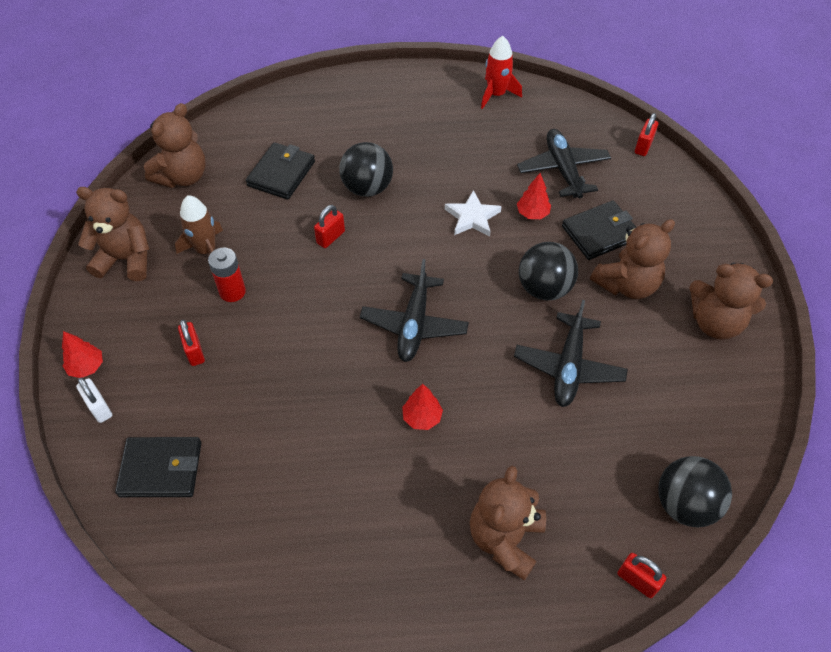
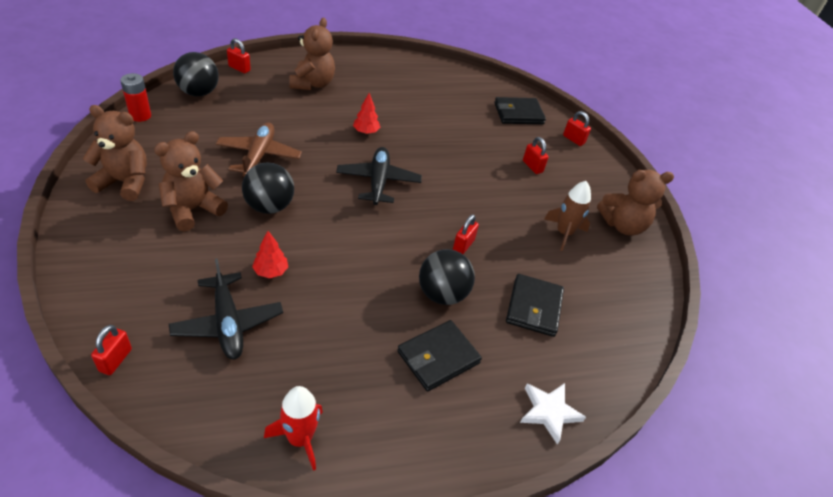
camera: 165 degrees right, 10 degrees down
red tree [62,331,103,378] -> none
white padlock [76,377,112,423] -> red padlock [563,111,591,146]
brown teddy bear [144,103,206,188] -> none
red battery [208,248,246,302] -> red battery moved to [120,73,151,122]
white star [445,190,502,237] -> white star moved to [520,383,586,445]
black plane [514,300,628,407] -> brown plane [216,122,302,177]
black wallet [562,200,636,260] -> black wallet moved to [397,320,482,392]

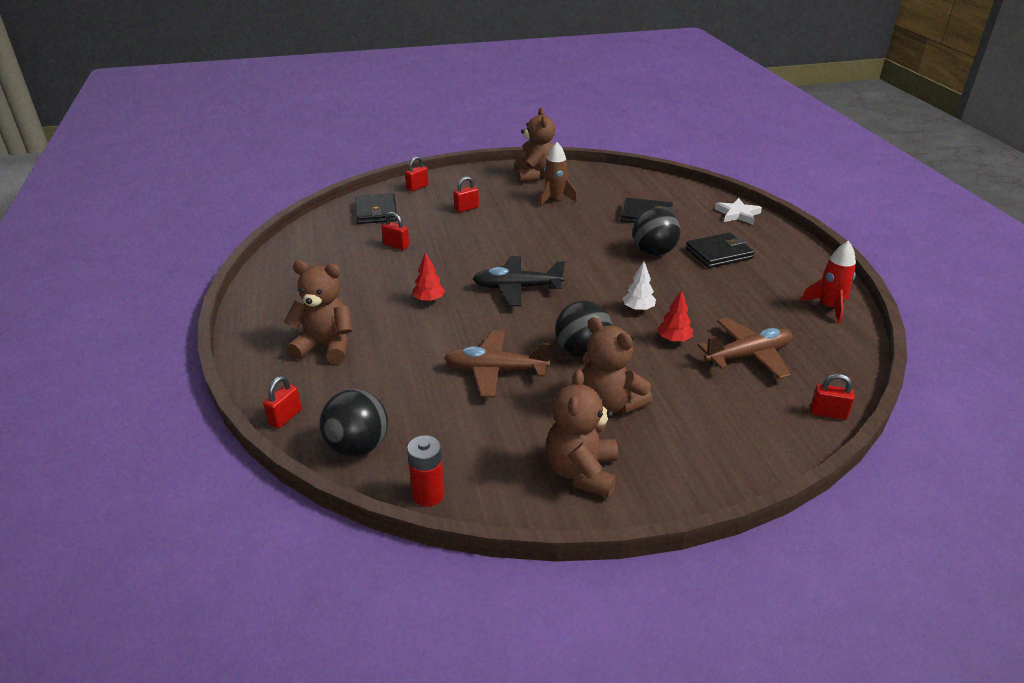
camera: 85 degrees left, 10 degrees down
black plane [169,258,283,359] -> brown plane [697,317,793,379]
black wallet [397,320,482,392] -> black wallet turned 75 degrees counterclockwise [686,233,754,268]
red padlock [453,214,479,254] -> red padlock moved to [381,212,409,250]
none -> white tree [622,261,656,311]

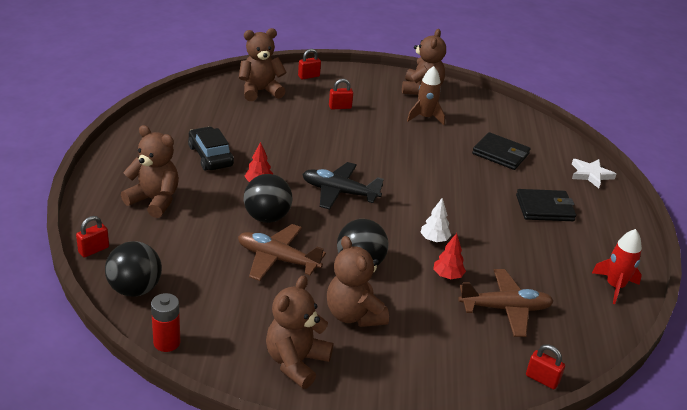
camera: 15 degrees right, 0 degrees up
black wallet [356,193,397,224] -> brown teddy bear [239,28,287,101]
red padlock [381,212,409,250] -> none
black ball [632,208,680,256] -> black ball moved to [244,174,292,223]
none -> black car [188,127,234,170]

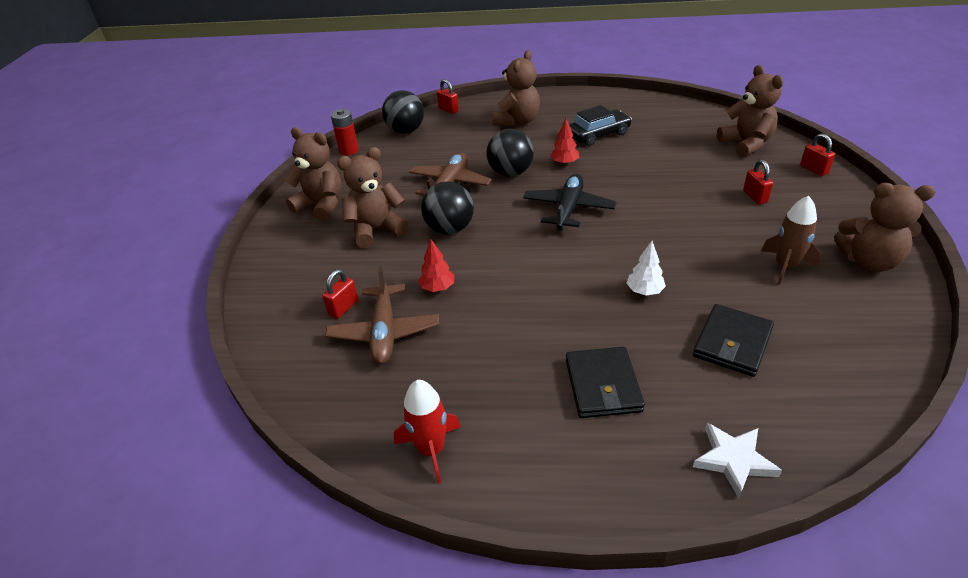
camera: 95 degrees right, 5 degrees up
white tree [420,198,451,242] -> white tree moved to [627,241,666,295]
red padlock [526,345,565,390] -> red padlock moved to [322,269,358,319]

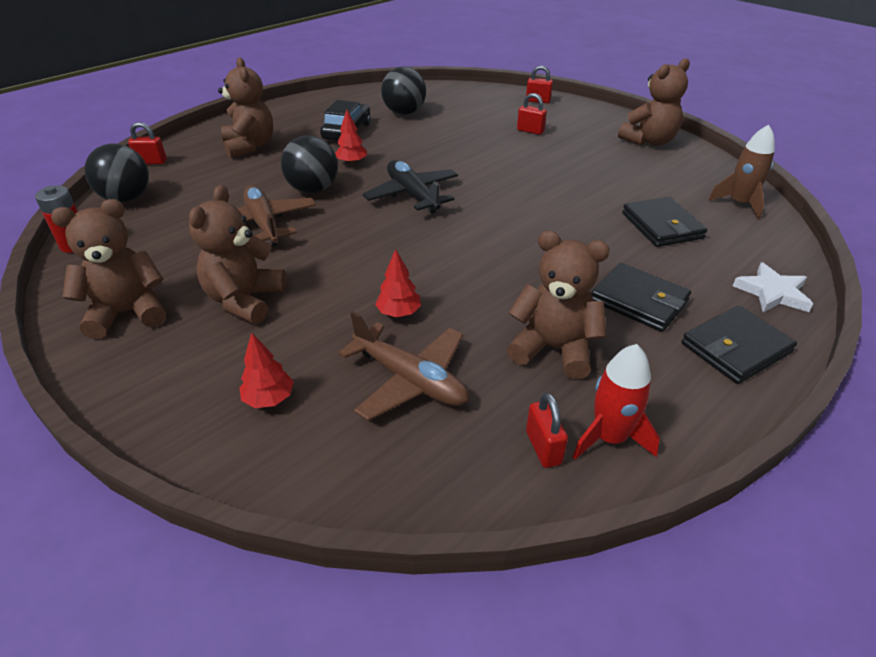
camera: 50 degrees left, 0 degrees up
red padlock [322,269,358,319] -> red padlock moved to [526,392,568,468]
black ball [421,181,474,234] -> black ball moved to [381,66,426,115]
white tree [627,241,666,295] -> none
brown teddy bear [717,65,784,157] -> brown teddy bear moved to [507,231,610,379]
brown rocket [761,196,820,285] -> brown rocket moved to [708,124,775,219]
none -> red tree [239,332,294,408]
none -> black wallet [681,306,797,384]

